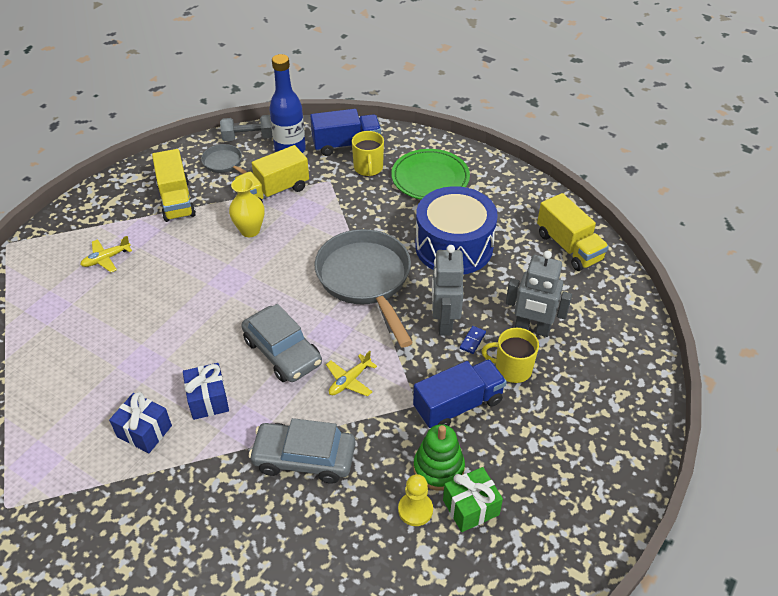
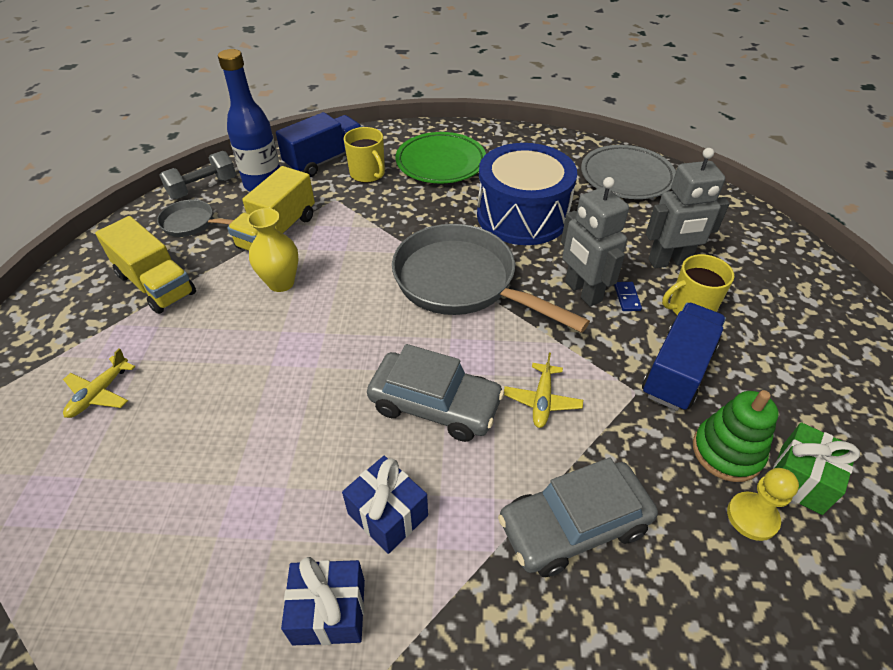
camera: 30 degrees left, 0 degrees up
yellow truck [537,193,609,271] -> grey plate [581,145,676,199]

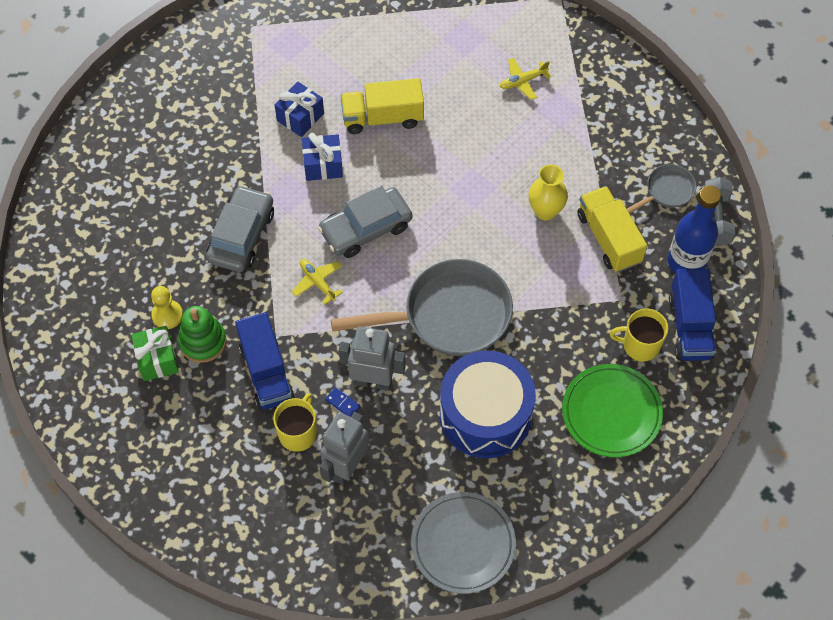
camera: 130 degrees right, 15 degrees up
yellow plane [63,348,135,418] -> yellow plane turned 90 degrees counterclockwise [500,58,551,100]
yellow truck [95,216,196,314] -> yellow truck moved to [341,78,424,134]

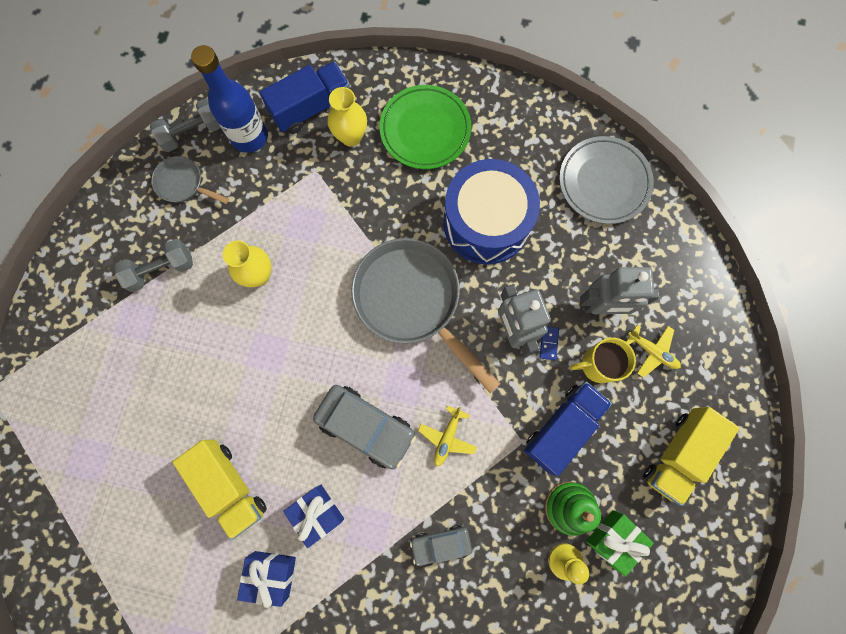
camera: 120 degrees left, 15 degrees up
grey car [206,185,274,272] -> grey car [410,525,472,567], size x0.58
yellow plane [500,58,551,100] -> yellow plane moved to [626,325,681,378]
yellow truck [577,186,647,272] -> yellow truck moved to [643,407,739,506]
yellow mug [610,309,668,361] -> yellow vase [327,87,367,146]
none -> grey dumbbell [115,239,193,292]

